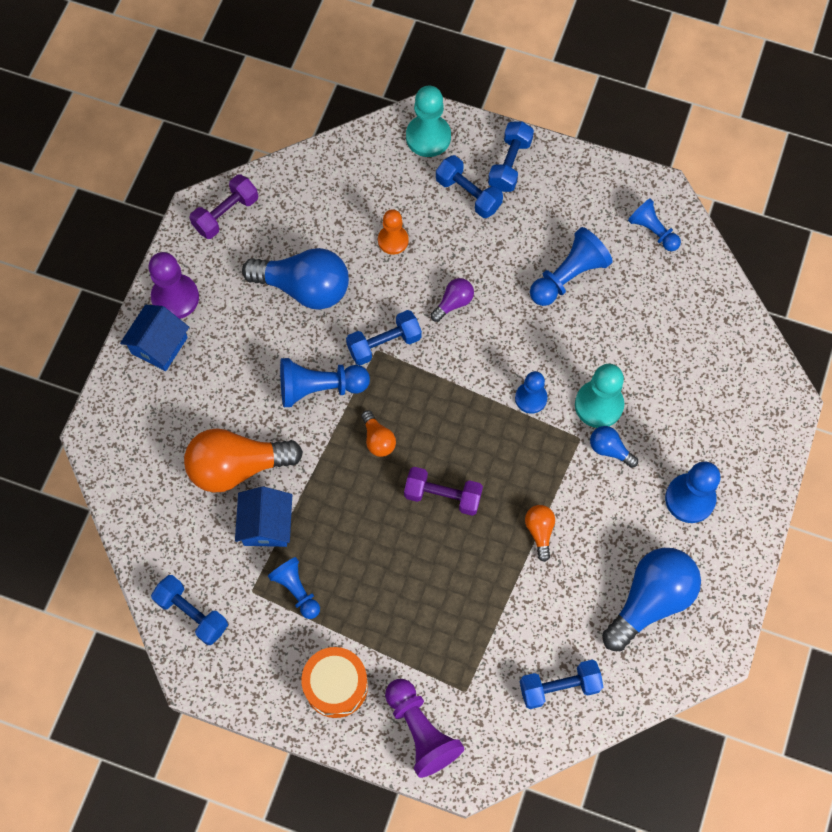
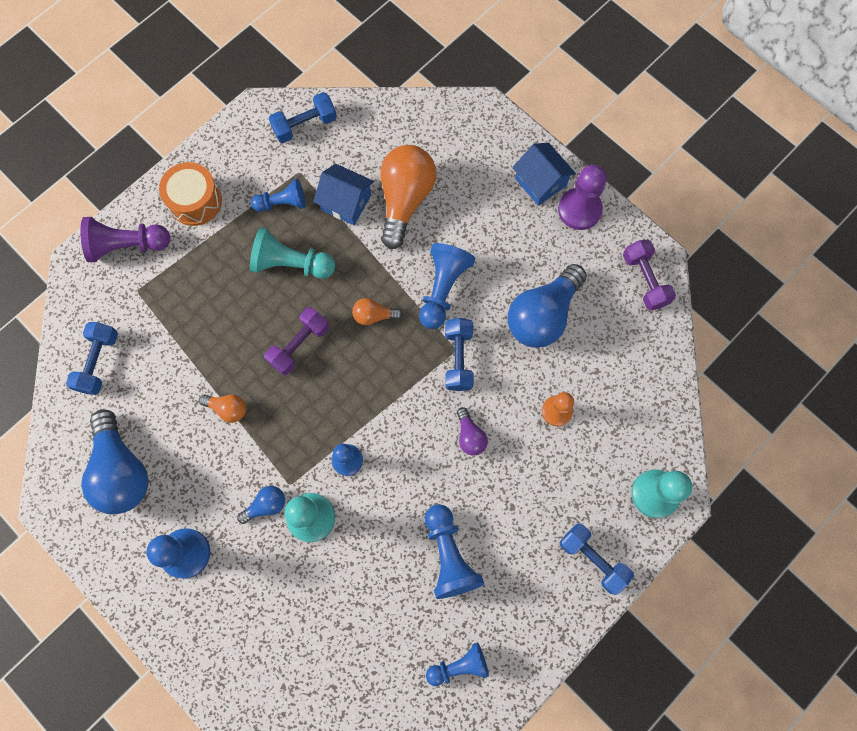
camera: 115 degrees right, 5 degrees up
blue dumbbell [436,155,503,218] -> none
none -> turquoise pawn [250,227,335,279]

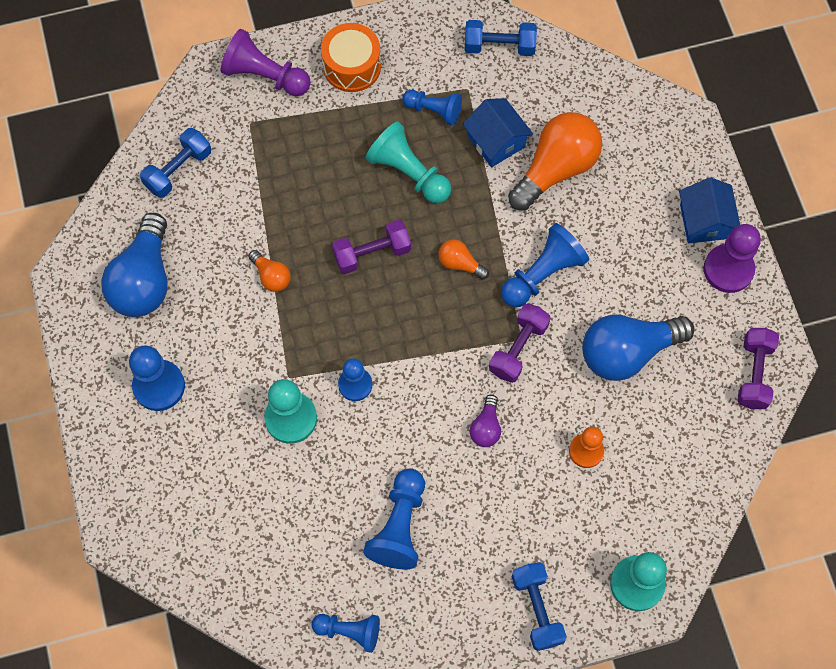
camera: 30 degrees right, 5 degrees down
blue light bulb [237,486,285,524] -> none
blue dumbbell [445,318,474,391] -> purple dumbbell [489,303,551,383]

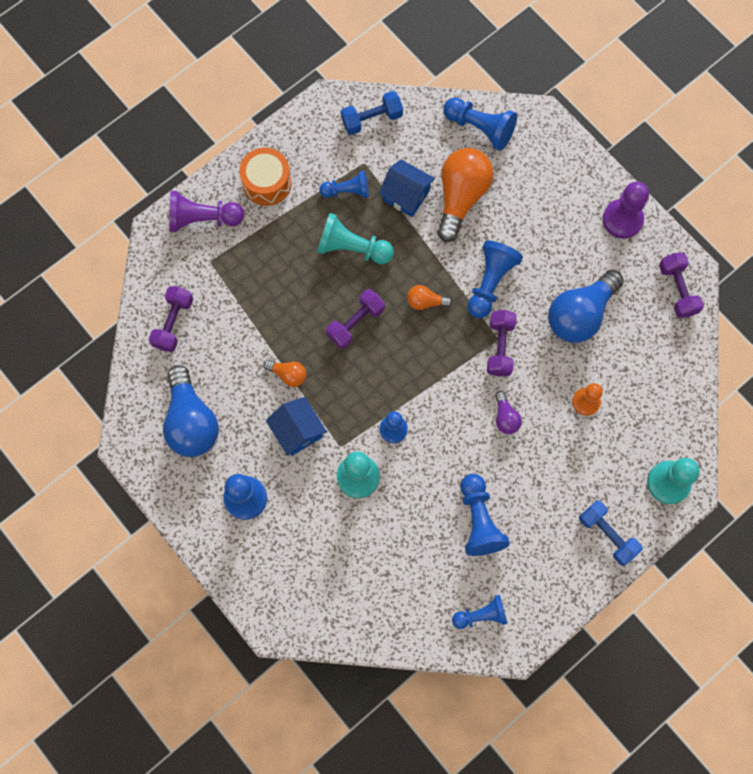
camera: 25 degrees left, 5 degrees up
blue dumbbell [140,128,211,198] -> purple dumbbell [149,286,193,352]
blue house [679,177,740,243] -> blue house moved to [266,397,327,456]
none -> blue pawn [443,97,517,151]

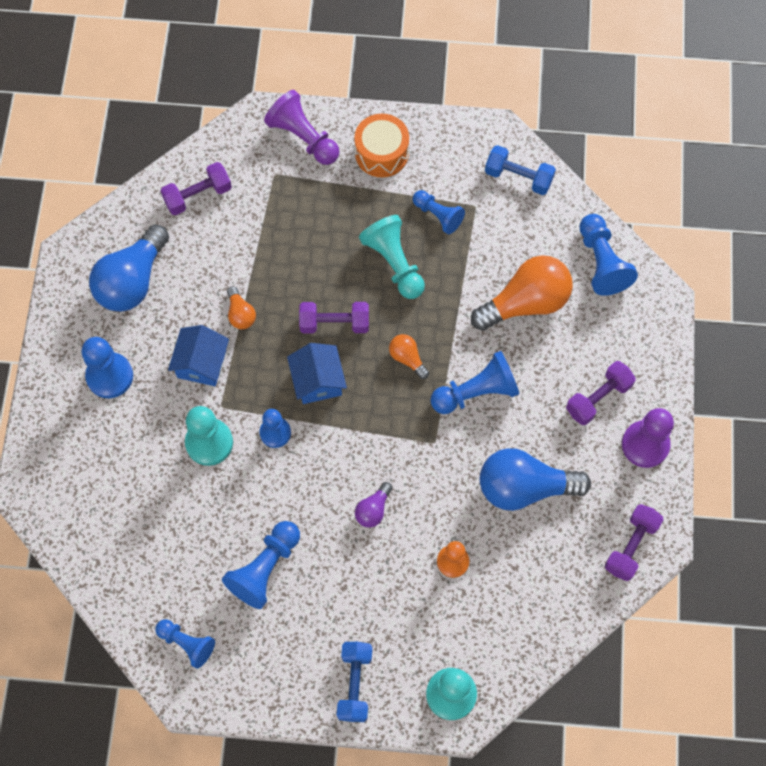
camera: 45 degrees right, 5 degrees down
blue house [378,159,435,217] -> blue house moved to [287,343,347,404]
purple dumbbell [487,310,517,377] -> purple dumbbell moved to [566,361,636,425]

